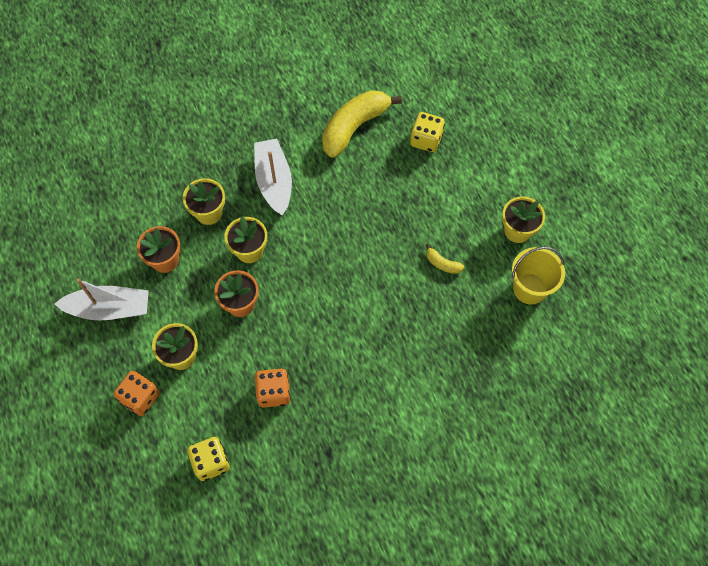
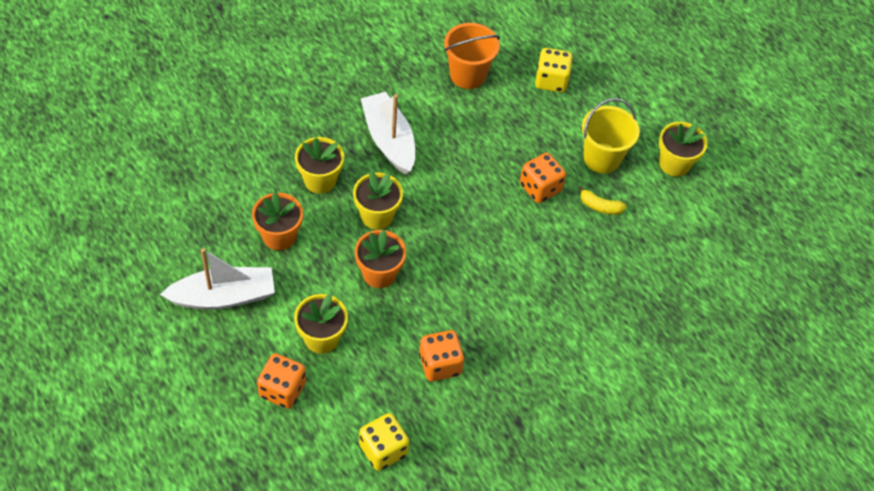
camera: 15 degrees left, 10 degrees down
yellow banana [322,90,402,158] -> orange bucket [444,23,500,89]
yellow bucket [512,246,565,305] -> yellow bucket moved to [582,98,640,174]
none -> orange dice [520,153,566,203]

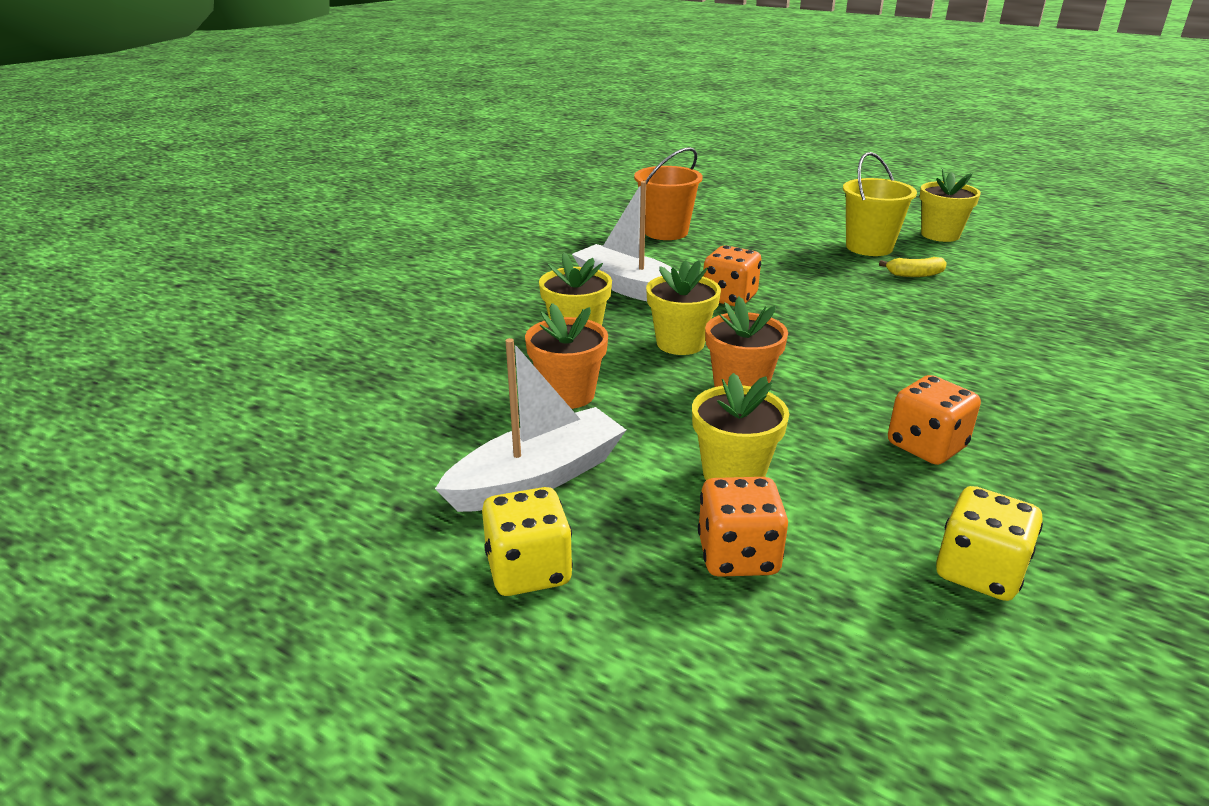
camera: 20 degrees left, 25 degrees down
orange dice [520,153,566,203] -> orange dice moved to [703,245,761,307]
yellow dice [535,48,573,92] -> yellow dice moved to [482,487,573,596]

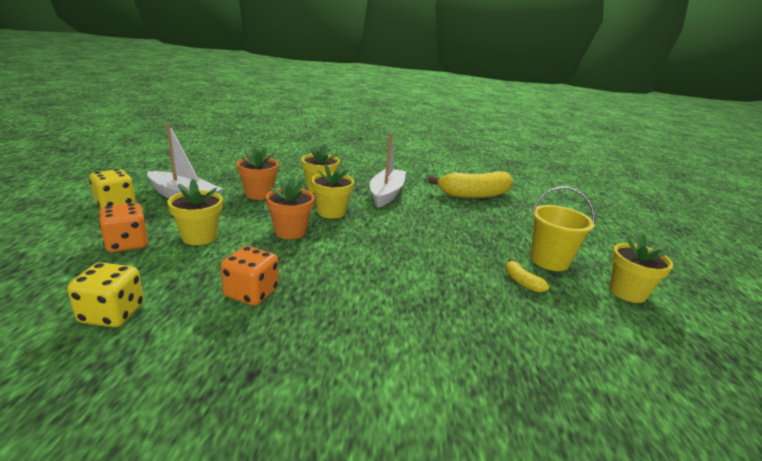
camera: 60 degrees right, 5 degrees down
orange bucket [634,147,703,240] -> yellow banana [428,171,513,198]
orange dice [703,245,761,307] -> none

